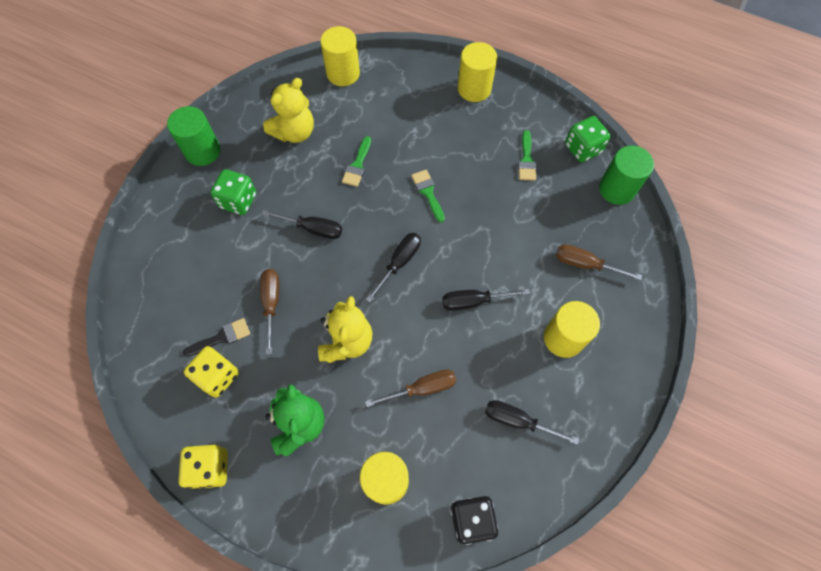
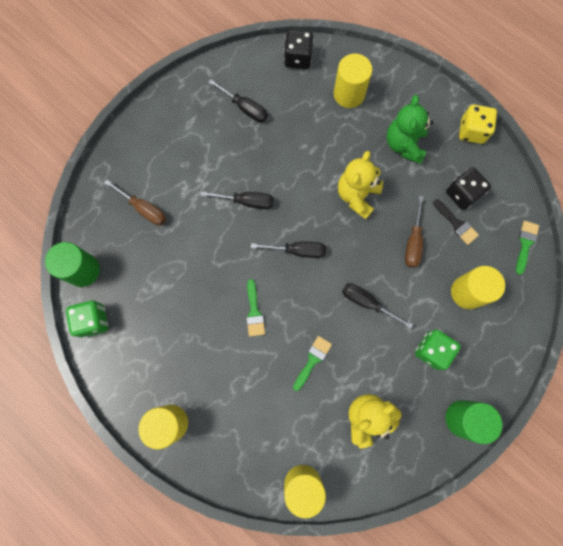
camera: 165 degrees left, 10 degrees up
black brush [183,318,250,357] -> black brush turned 120 degrees counterclockwise [433,199,479,245]
yellow dice [184,346,239,398] -> black dice [446,167,491,210]
brown screwdriver [365,369,456,407] -> none
black screwdriver [366,233,421,303] -> black screwdriver turned 135 degrees counterclockwise [251,242,326,258]
green brush [518,130,537,181] -> green brush moved to [516,221,539,275]
yellow cylinder [544,301,600,358] -> yellow cylinder moved to [451,266,505,309]

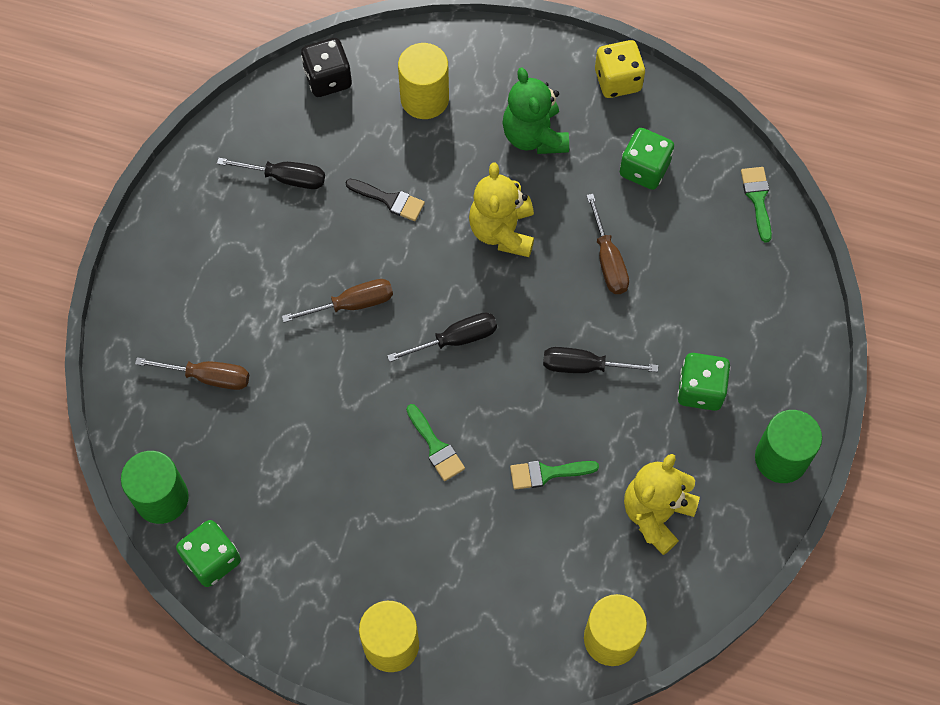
camera: 25 degrees left, 10 degrees down
black screwdriver [200,191,274,209] -> brown screwdriver [282,279,393,322]
green brush [293,336,332,391] -> green brush turned 105 degrees counterclockwise [510,461,599,490]
black brush [433,199,479,245] -> black brush moved to [345,179,425,221]
black dice [446,167,491,210] -> green dice [620,128,674,190]
yellow cylinder [451,266,505,309] -> none

